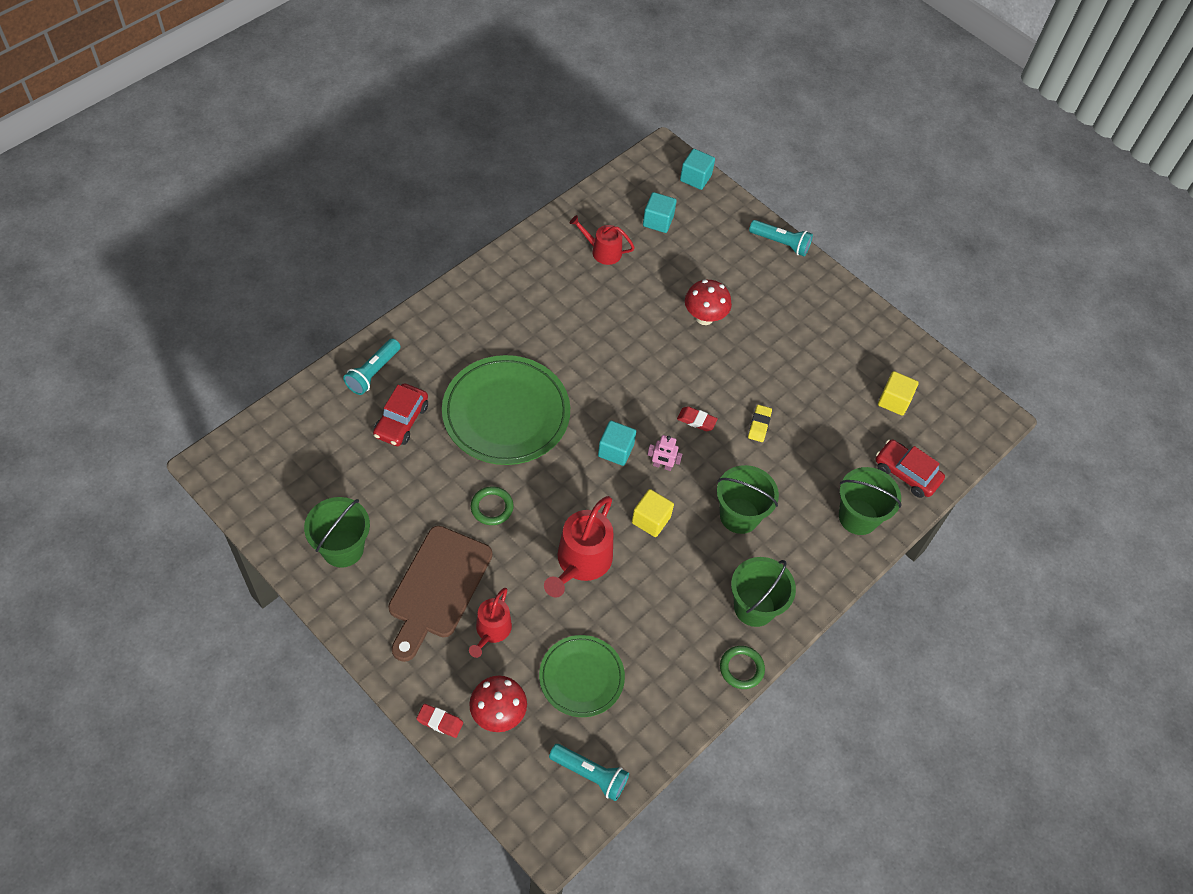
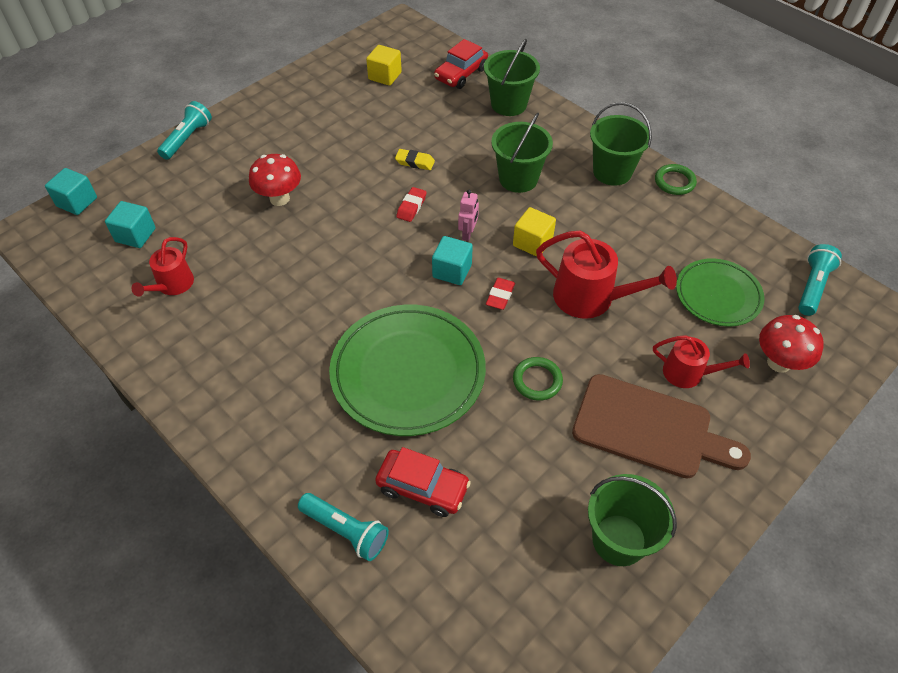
camera: 85 degrees left, 5 degrees down
red eraser [416,704,463,738] -> red eraser moved to [486,278,515,310]

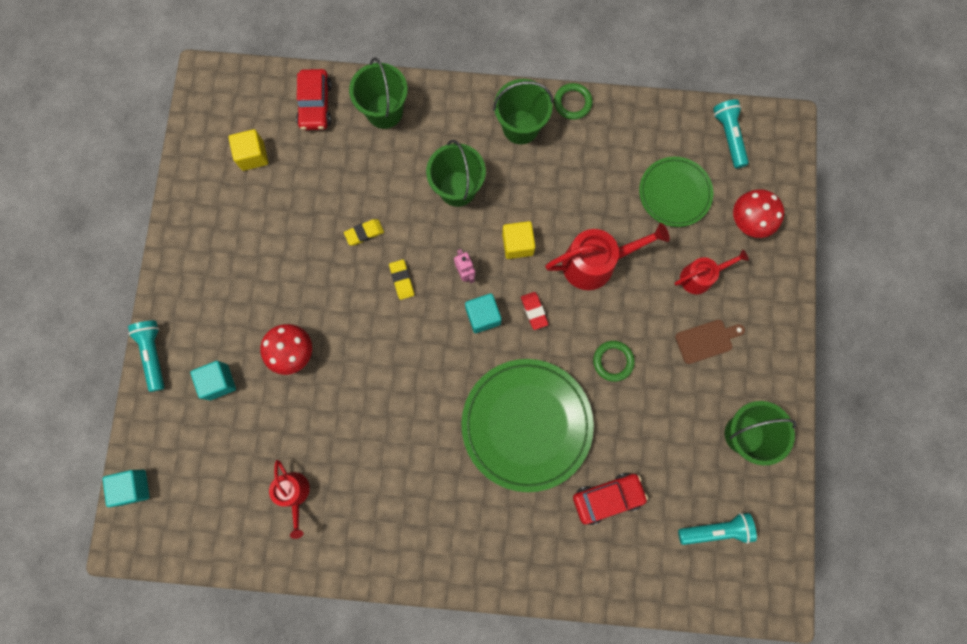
camera: 40 degrees left, 25 degrees up
turquoise cube [105,201,156,248] -> turquoise cube moved to [190,361,236,400]
turquoise flashlight [298,493,389,561] -> turquoise flashlight moved to [678,513,757,545]
red eraser [396,187,427,222] -> yellow eraser [389,260,414,300]
brown cutting board [572,374,751,479] -> brown cutting board [675,320,745,364], size x0.51

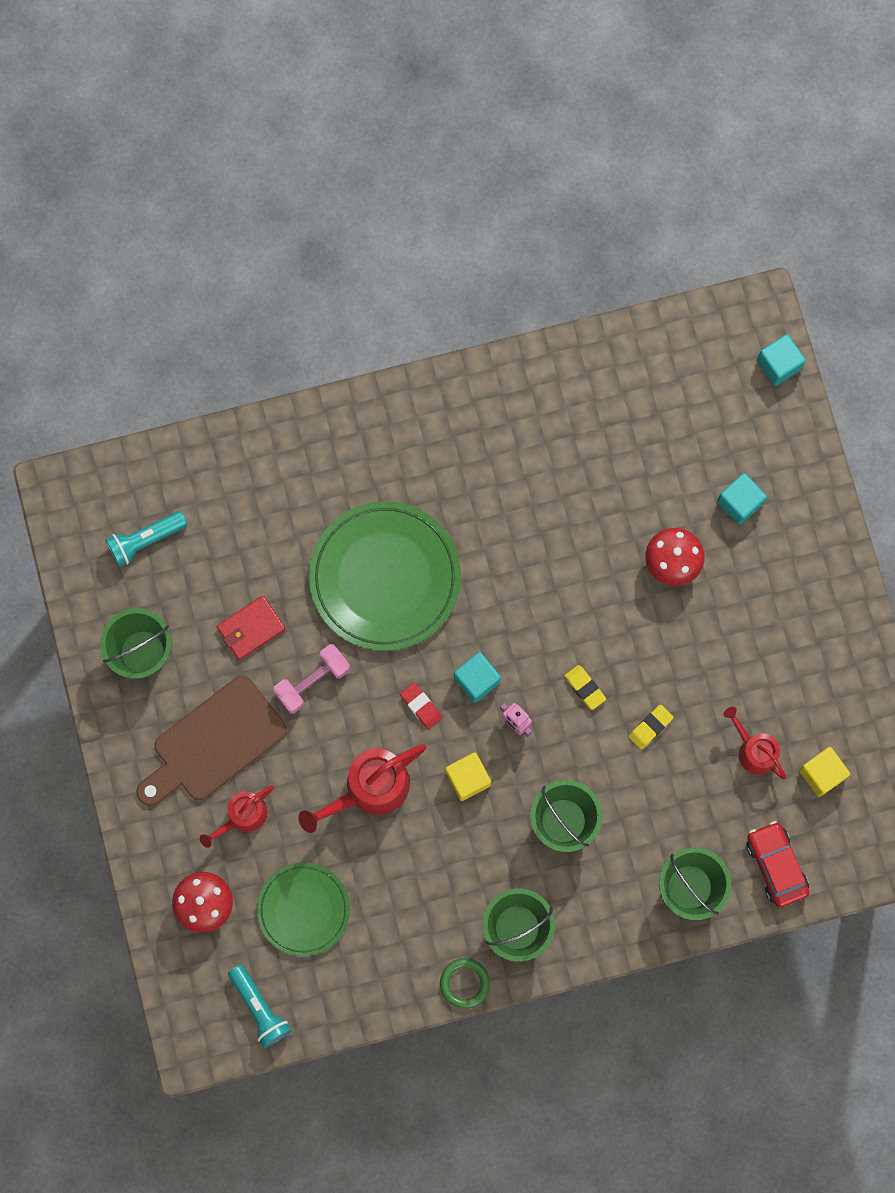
camera: 160 degrees right, 0 degrees up
turquoise flashlight [128,321,165,392] -> none
red watering can [269,460,310,539] -> red watering can moved to [723,707,787,779]
red car [573,473,648,525] -> none
green ring [593,341,635,382] -> pink dumbbell [273,644,350,713]
brown cutting board [675,320,745,364] -> brown cutting board [136,675,287,806], size x1.95
none -> red wallet [216,596,285,660]

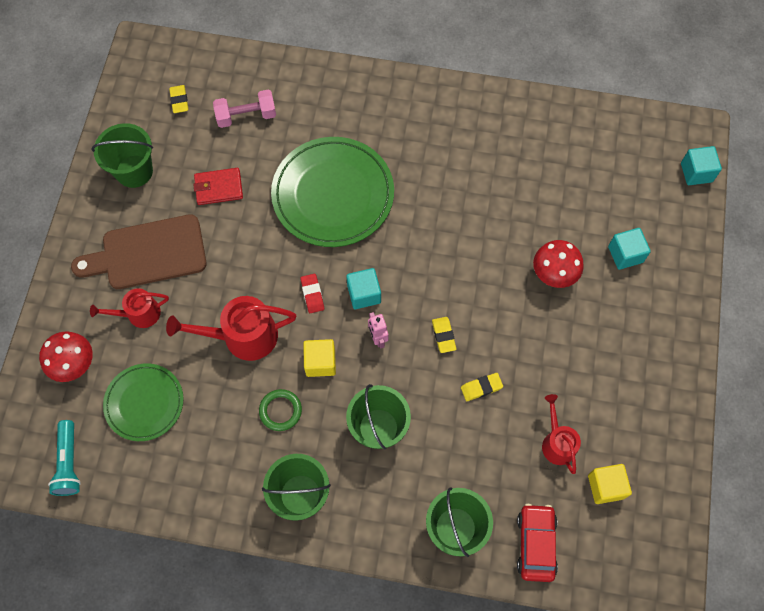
camera: 25 degrees right, 10 degrees down
turquoise flashlight [105,511,188,567] -> yellow eraser [169,85,188,113]
pink dumbbell [273,644,350,713] -> pink dumbbell moved to [213,90,276,128]
green ring [440,958,490,1009] -> green ring moved to [259,389,302,431]

